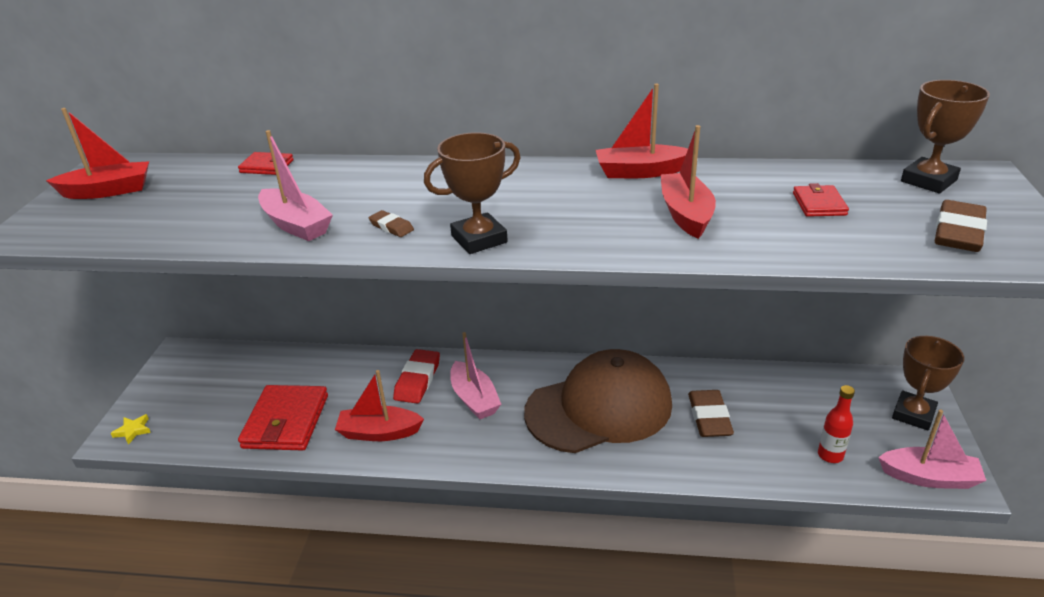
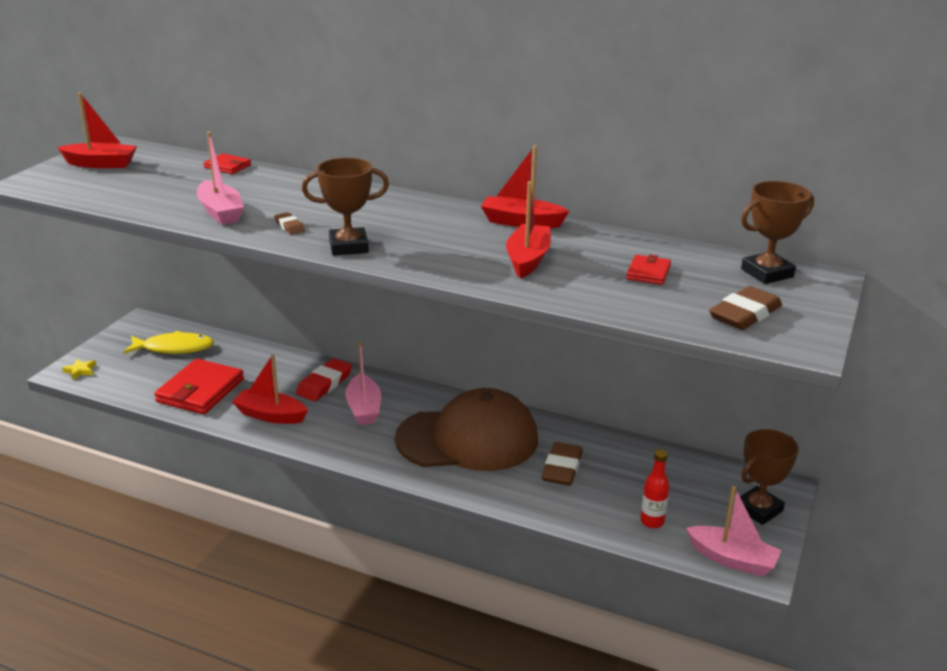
camera: 15 degrees right, 5 degrees down
none -> yellow fish [123,331,214,354]

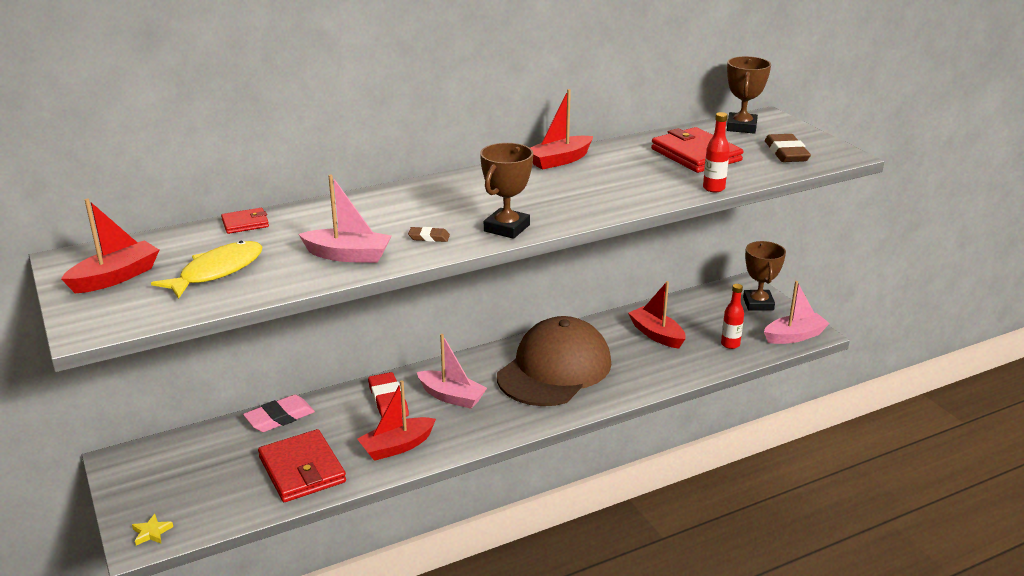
camera: 50 degrees left, 0 degrees up
yellow fish [123,331,214,354] -> yellow fish moved to [151,241,262,299]
red boat [506,181,551,278] -> red boat moved to [628,281,685,348]
brown eraser [541,442,583,486] -> none
red wallet [626,255,671,285] -> red wallet [651,127,744,173], size x2.00
none -> pink eraser [243,395,315,432]
none -> red bottle [703,112,730,192]

